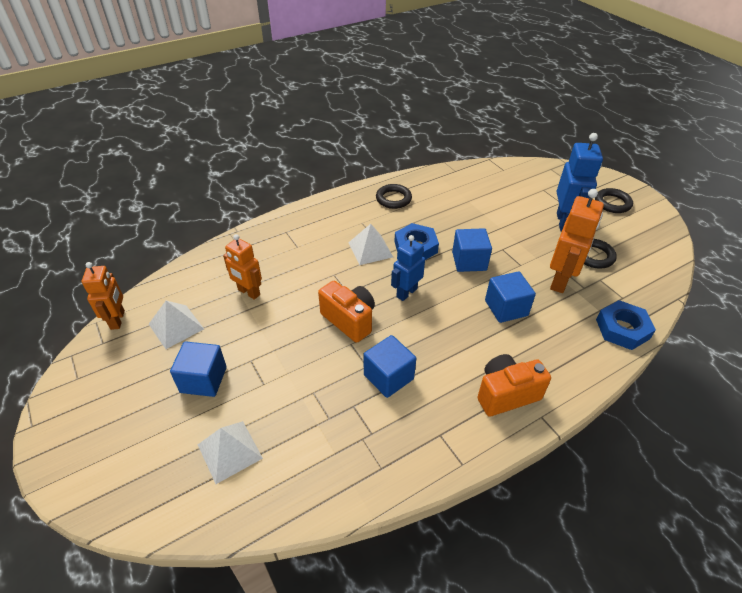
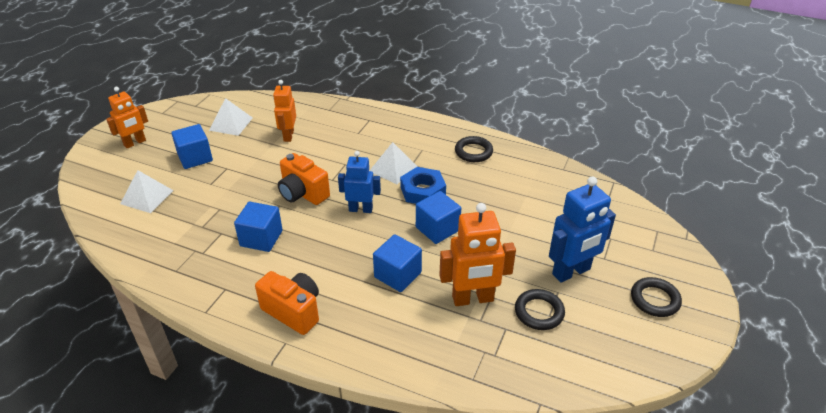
camera: 55 degrees right, 5 degrees down
orange robot [82,262,125,330] -> orange robot moved to [106,87,148,148]
orange camera [318,281,375,343] -> orange camera turned 120 degrees clockwise [278,153,330,205]
blue nut [596,300,656,350] -> none

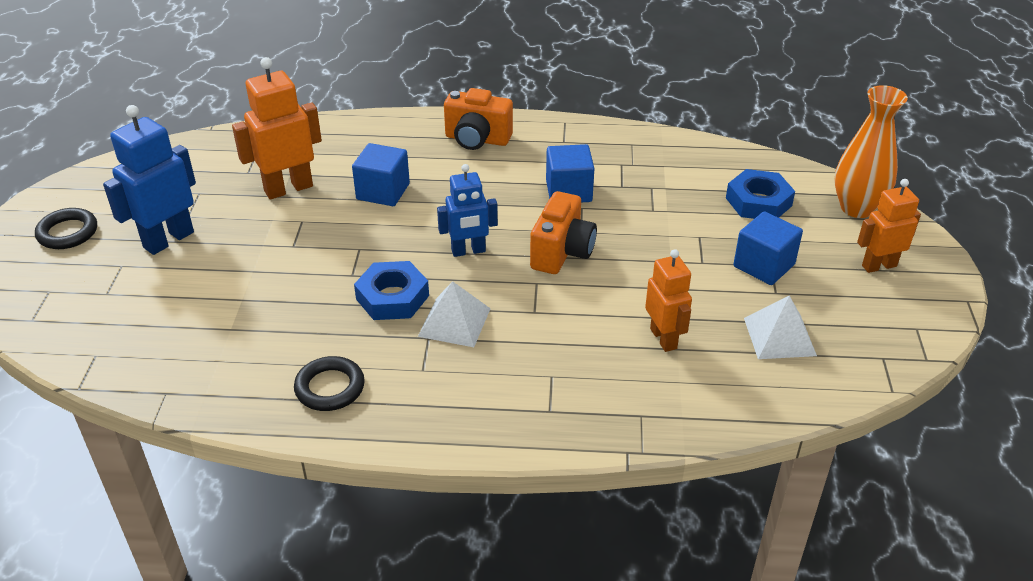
camera: 160 degrees right, 0 degrees up
orange robot [106,87,148,148] -> orange robot turned 45 degrees clockwise [857,179,921,273]
white pyramid [120,170,174,213] -> blue nut [726,169,795,219]
orange camera [278,153,330,205] -> orange camera turned 90 degrees clockwise [530,191,597,274]
blue cube [416,191,461,244] -> none
black ring [515,289,565,330] -> none
none -> orange vase [834,85,908,218]

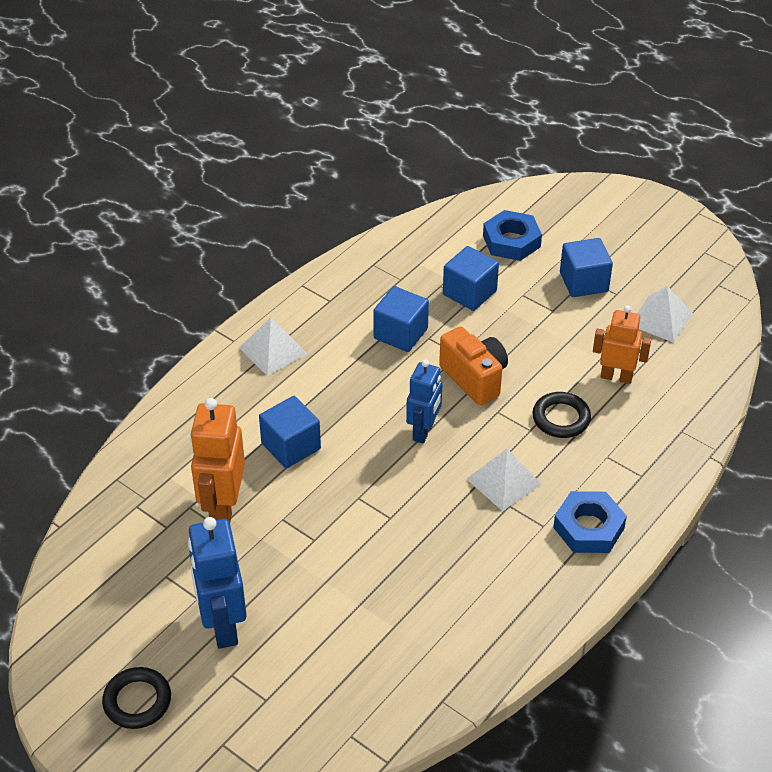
camera: 55 degrees left, 5 degrees up
black ring [294,356,365,411] -> black ring moved to [532,392,591,438]
blue nut [354,261,429,320] -> blue nut moved to [553,491,627,553]
orange camera [444,88,513,150] -> white pyramid [239,317,308,376]
orange vase [834,85,908,218] -> none
orange robot [857,179,921,273] -> none
none -> blue cube [443,246,499,311]

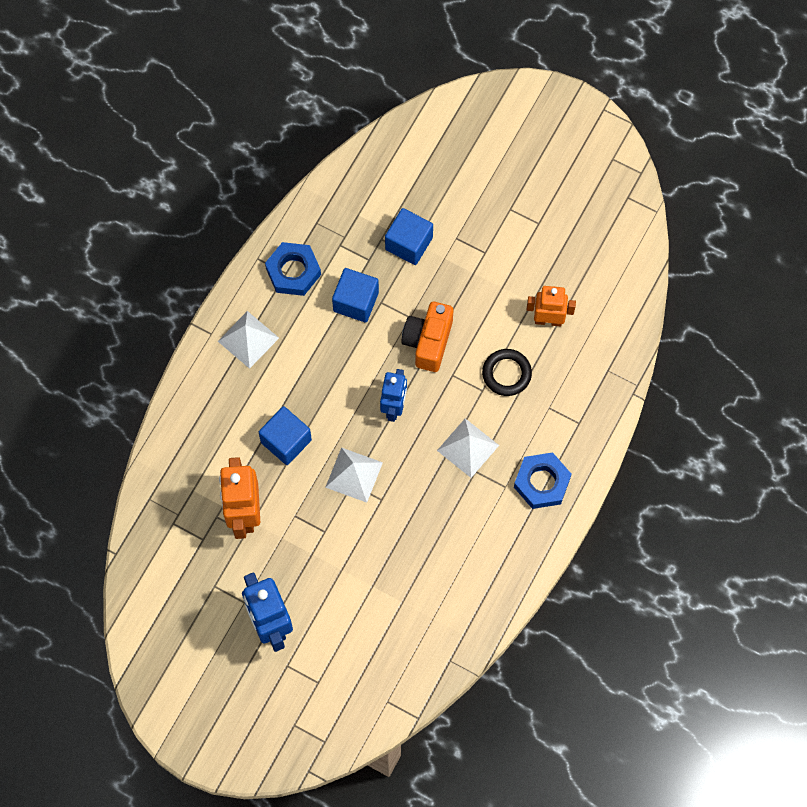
camera: 10 degrees left, 25 degrees up
black ring [102,667,171,729] -> none
orange camera [439,327,508,405] -> orange camera turned 120 degrees counterclockwise [401,302,453,372]
blue nut [483,210,542,261] -> blue nut moved to [265,242,321,296]
blue cube [560,238,613,297] -> none
white pyramid [637,286,693,343] -> white pyramid moved to [325,447,383,503]

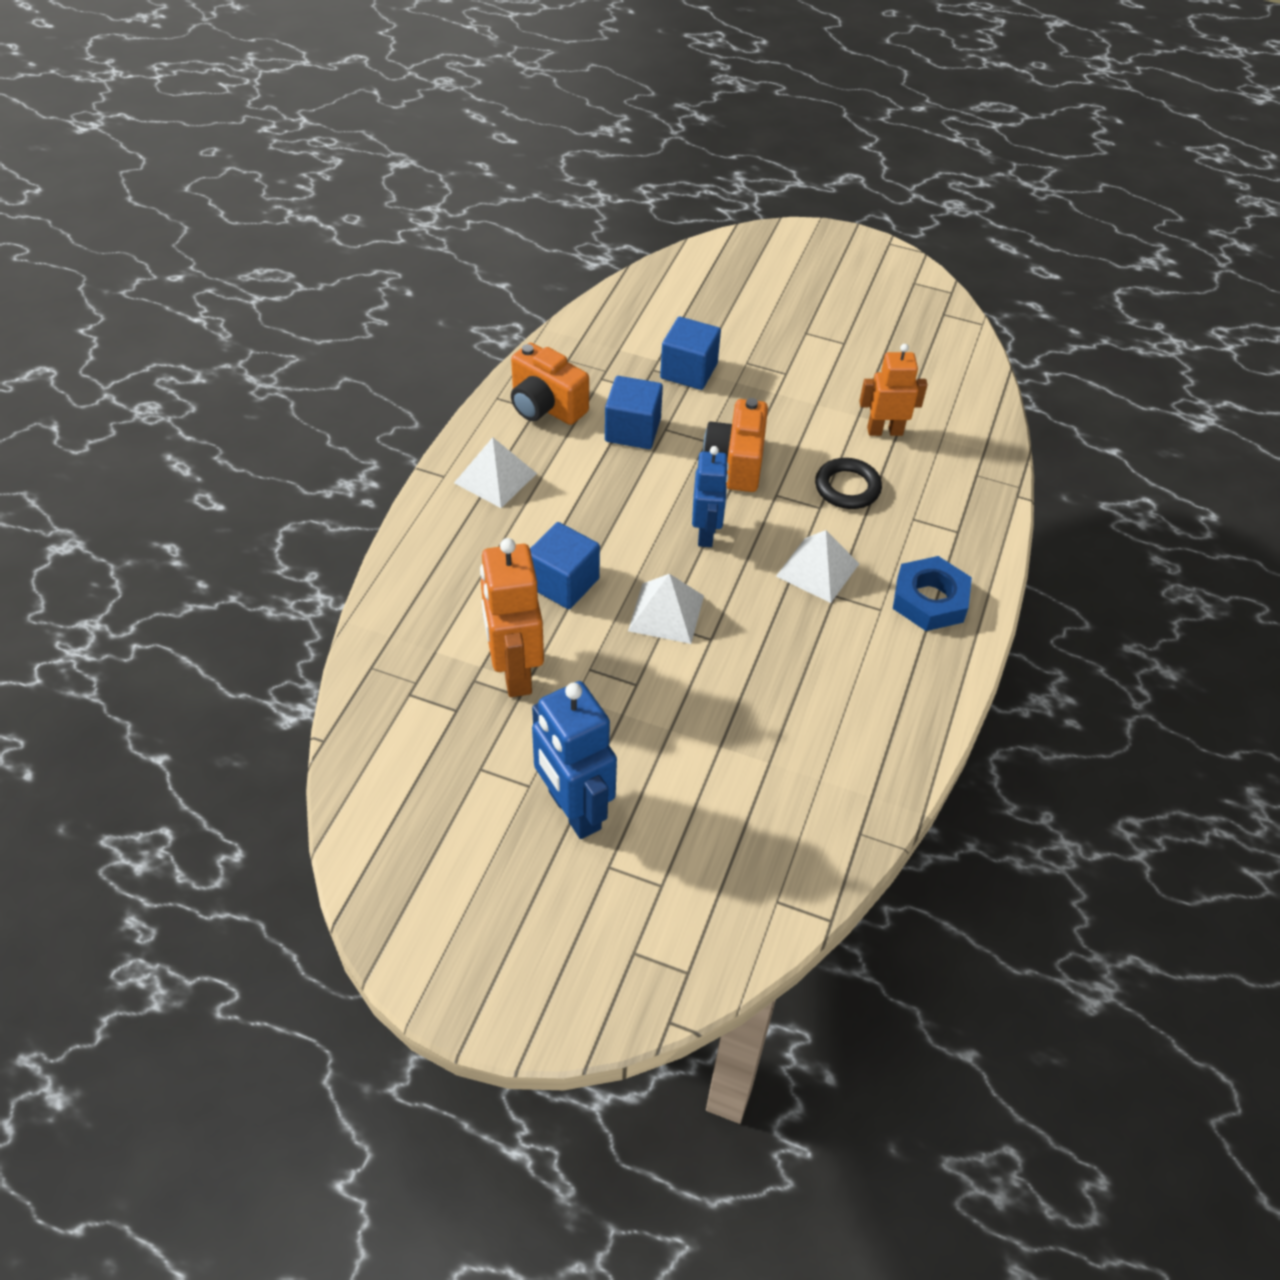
camera: 10 degrees left, 20 degrees down
blue nut [265,242,321,296] -> orange camera [511,343,589,425]

